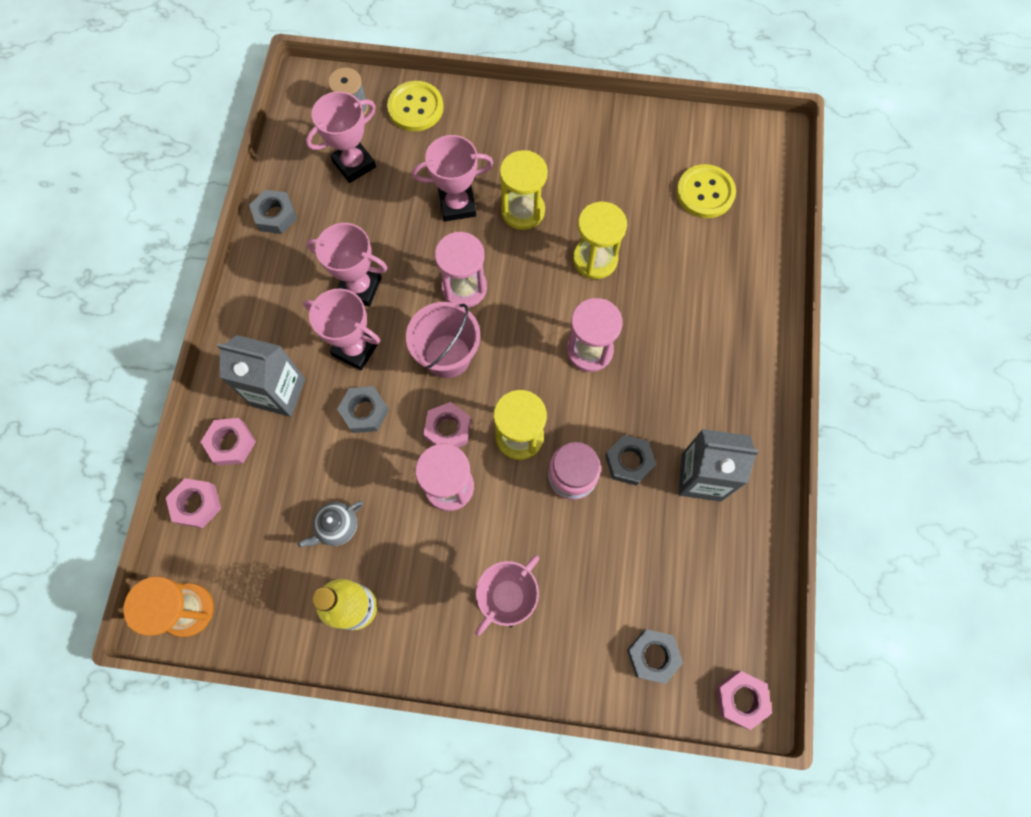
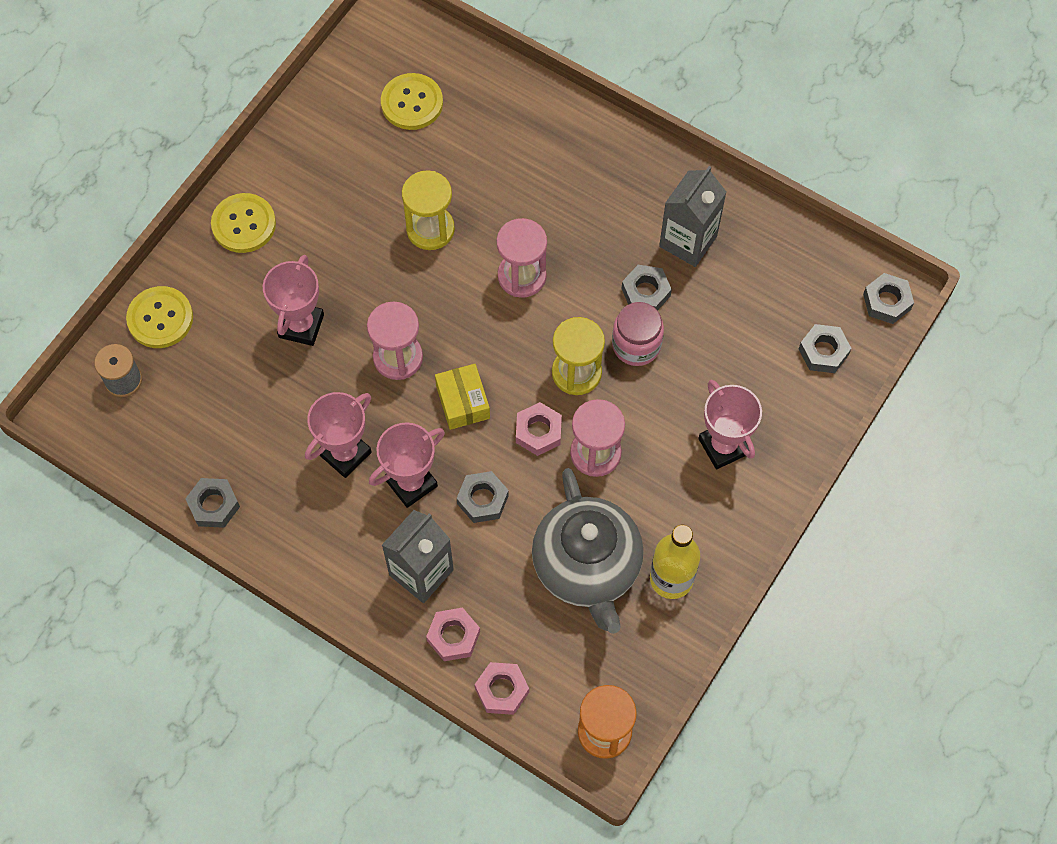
camera: 65 degrees left, 5 degrees down
grey teapot [298,501,363,547] -> grey teapot [532,468,643,634], size x2.44
pink trophy [306,91,376,183] -> none
pink bucket [406,302,480,378] -> yellow box [435,364,490,430]
yellow hourglass [500,150,548,230] -> none
pink nut [716,671,772,730] -> grey nut [863,273,914,324]
none -> yellow button [211,193,276,253]

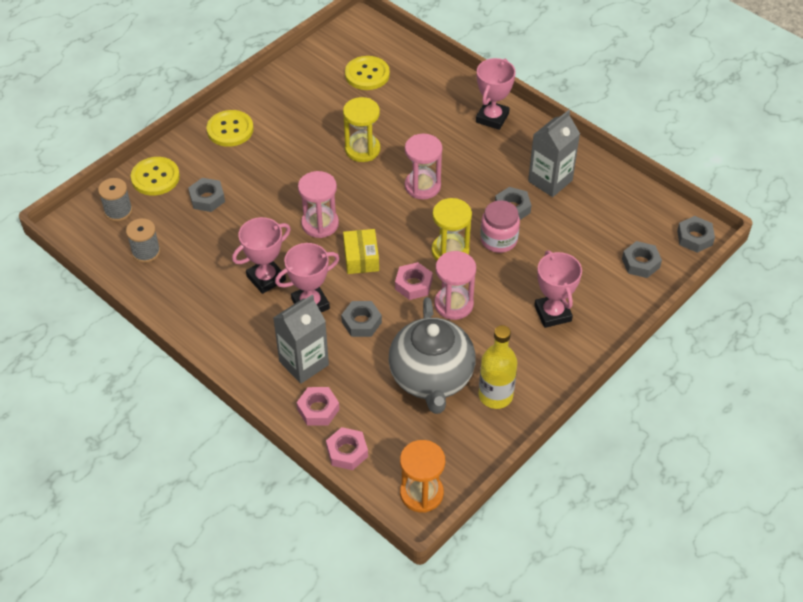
camera: 10 degrees right, 15 degrees down
grey nut [185,478,240,528] -> grey nut moved to [188,178,225,212]
pink trophy [263,255,324,346] -> pink trophy moved to [476,58,516,130]
none -> grey spool [126,218,160,263]

